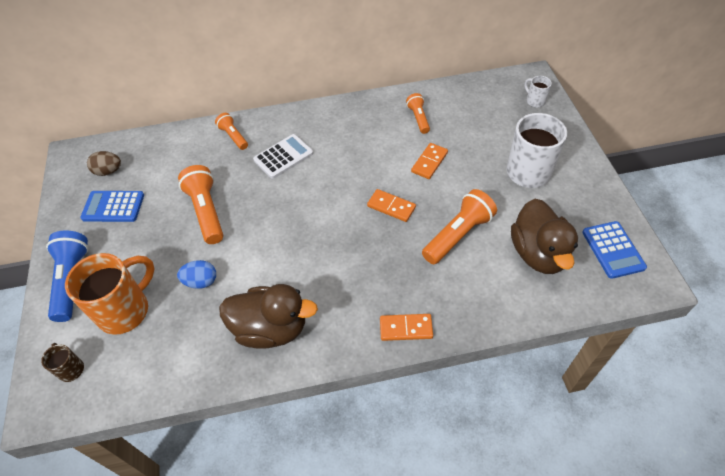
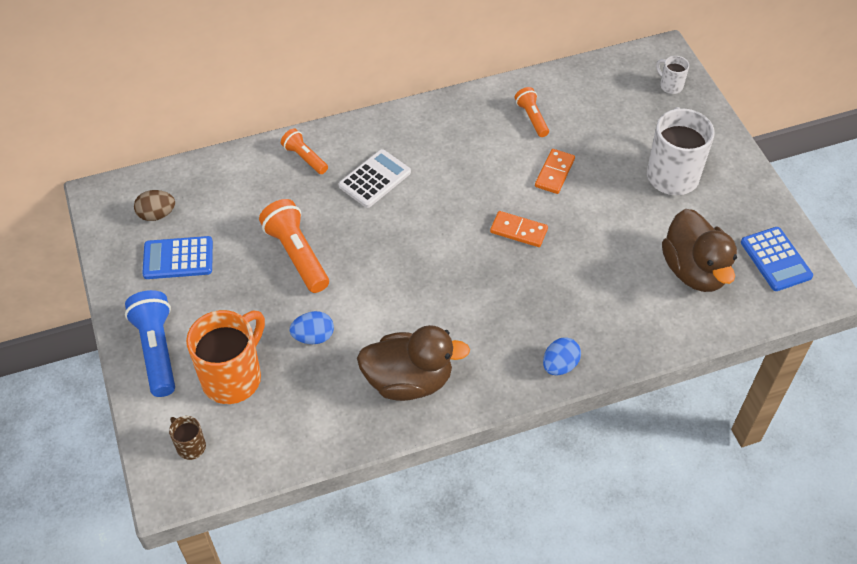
camera: 10 degrees left, 0 degrees up
orange domino [380,314,433,341] -> blue egg [543,337,581,375]
orange flashlight [422,189,497,264] -> none

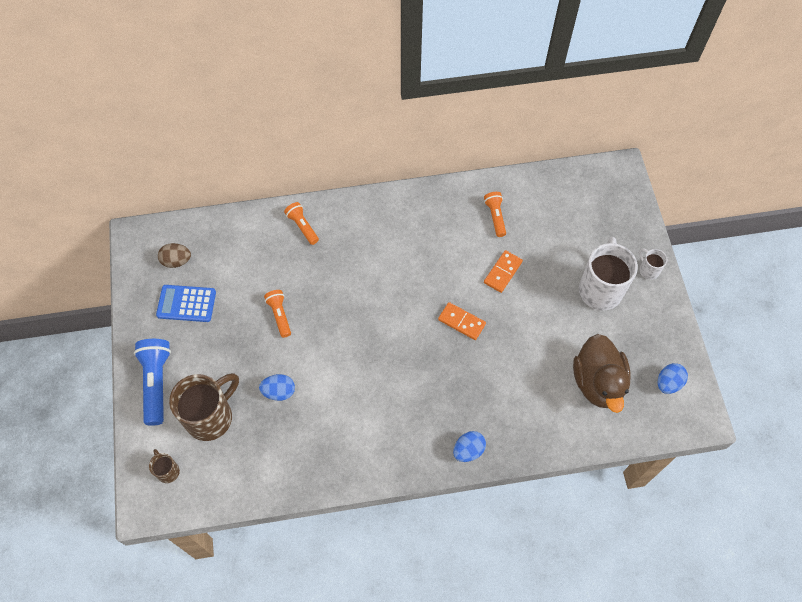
camera: 10 degrees right, 10 degrees up
orange mug [186,310,265,404] -> brown mug [169,373,239,441]
orange flashlight [259,199,329,293] -> orange flashlight [264,290,291,338], size x0.59
white calculator [339,149,411,208] -> none
brown duck [357,325,470,401] -> none
white mug [656,56,689,94] -> white mug moved to [639,248,667,280]
blue calculator [741,227,813,291] -> blue egg [658,363,688,394]

